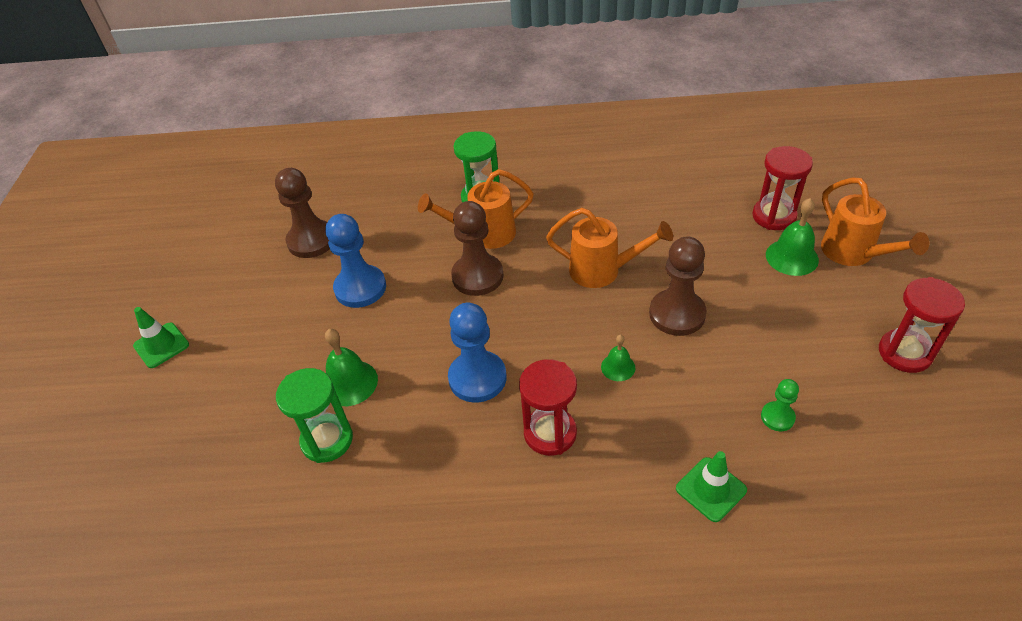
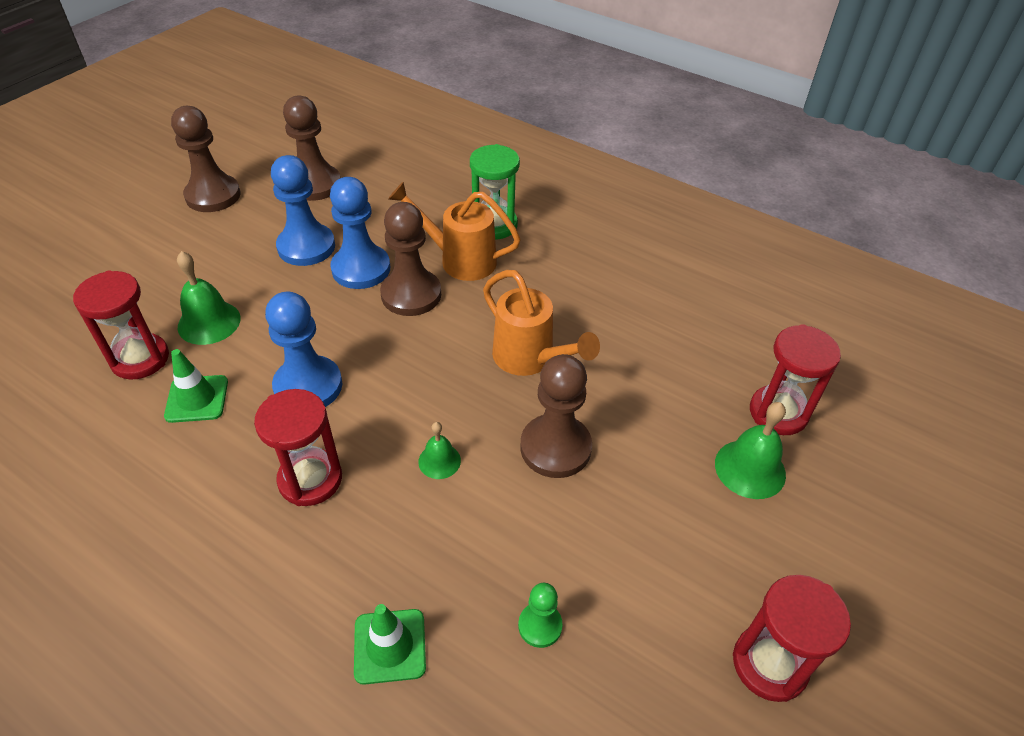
camera: 30 degrees right, 0 degrees up
green traffic cone [133,307,189,368] -> green traffic cone moved to [164,349,228,423]
green hourglass [276,368,353,463] -> red hourglass [73,270,169,380]
orange watering can [821,178,929,266] -> none
none -> brown pawn [171,106,241,212]
none -> blue pawn [330,177,390,289]

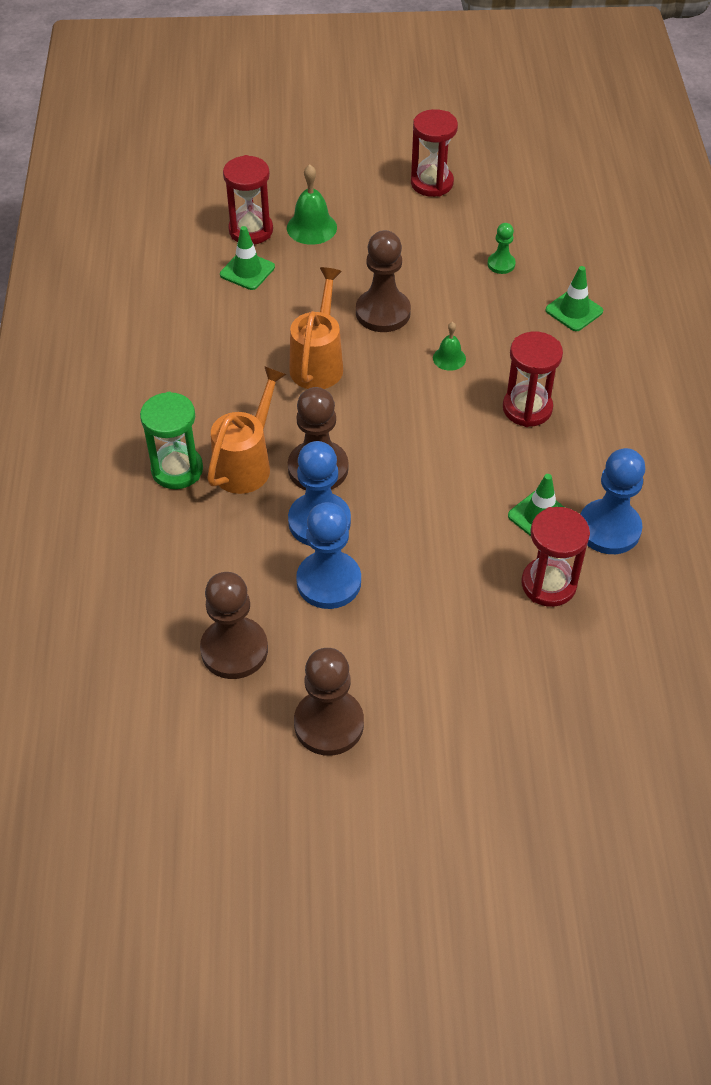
camera: 125 degrees left, 5 degrees up
green bell [177,251,241,345] -> none
blue pawn [265,292,342,407] -> blue pawn moved to [580,448,645,554]
orange watering can [388,182,521,281] -> orange watering can turned 135 degrees counterclockwise [207,366,287,494]
none -> green traffic cone [220,226,275,290]

